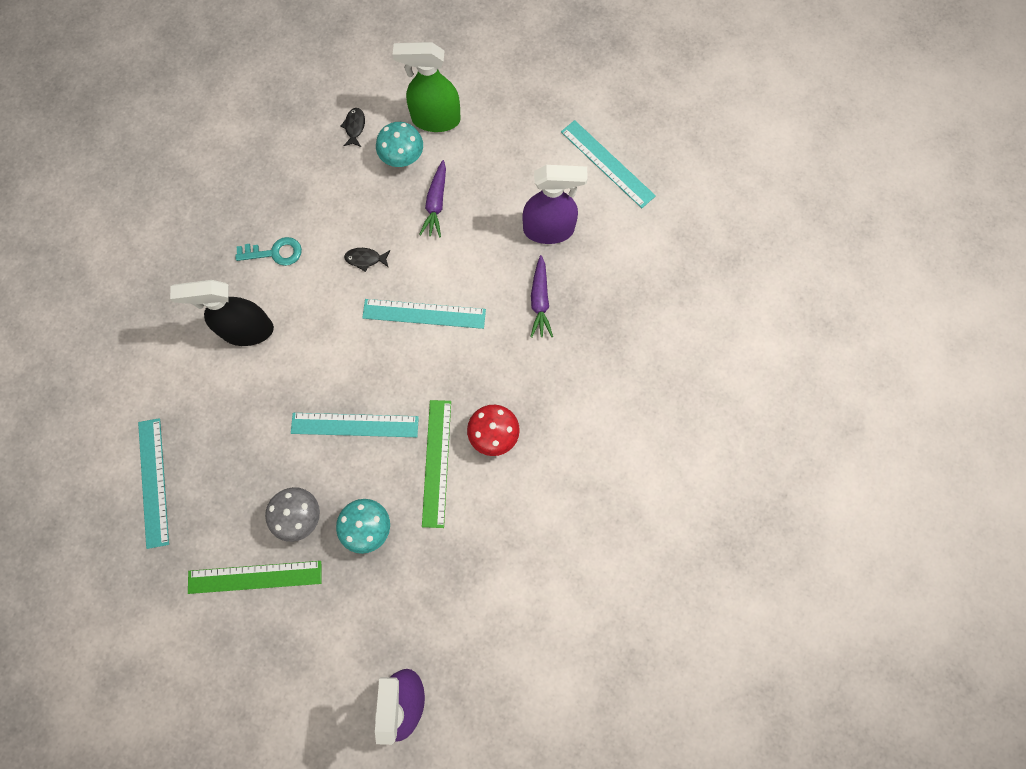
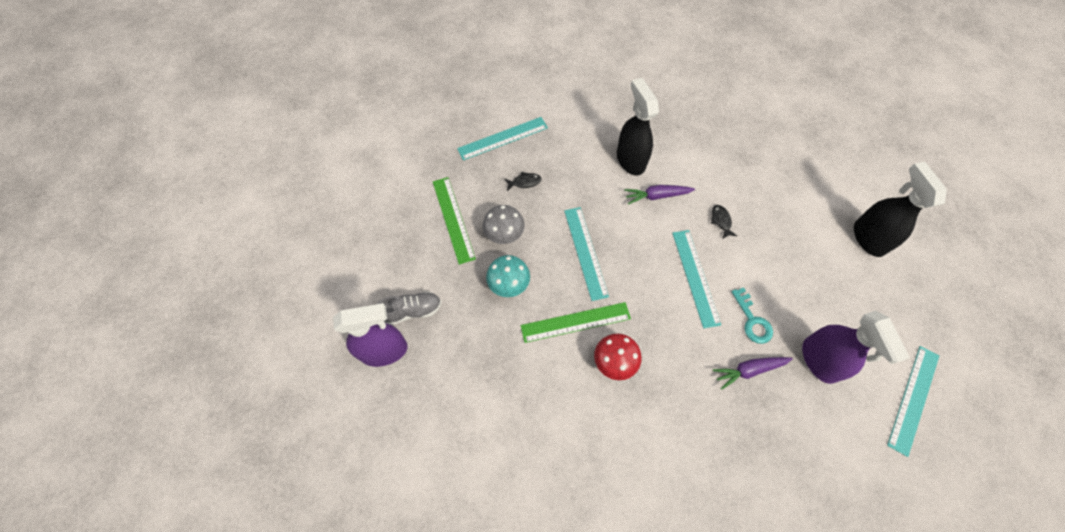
camera: 75 degrees right, 10 degrees down
turquoise key [235,237,302,266] -> turquoise key moved to [731,287,773,344]
black fish [340,108,365,147] -> black fish moved to [504,172,541,191]
turquoise mushroom [376,122,423,167] -> none
green spray bottle [392,42,461,132] -> black spray bottle [854,162,947,257]
purple carrot [419,160,446,238] -> purple carrot moved to [624,185,695,205]
none -> grey shoe [376,292,441,325]

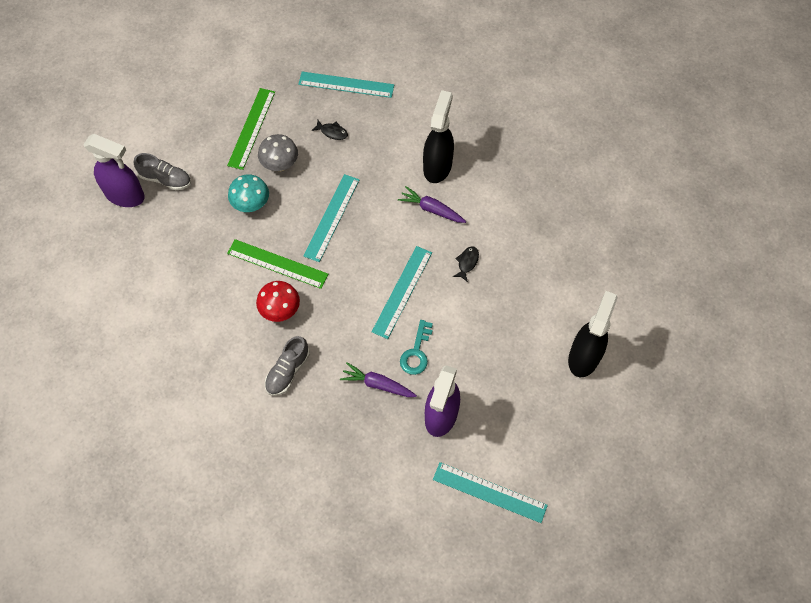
camera: 35 degrees right, 0 degrees up
turquoise ruler [887,346,939,457] -> turquoise ruler turned 45 degrees clockwise [433,462,548,523]
none -> grey shoe [265,336,310,396]

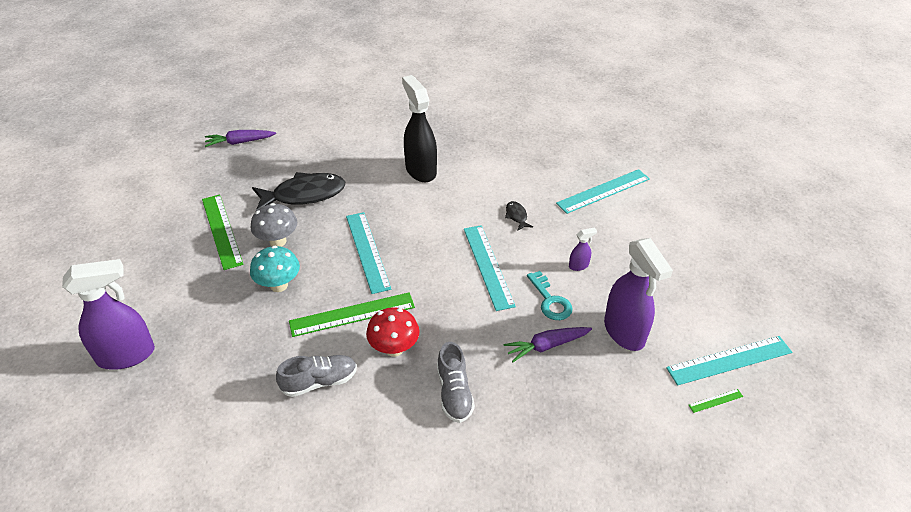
camera: 40 degrees left, 20 degrees down
grey shoe [134,153,191,190] -> grey shoe moved to [276,355,357,397]
turquoise ruler [298,72,394,98] -> turquoise ruler moved to [556,169,650,214]
black fish [311,120,348,140] -> black fish [252,172,345,211], size x2.29
purple carrot [398,186,466,223] -> purple carrot moved to [205,130,276,147]
black spray bottle [568,291,618,377] -> none
none -> purple spray bottle [569,228,597,271]
none -> green ruler [689,389,743,413]

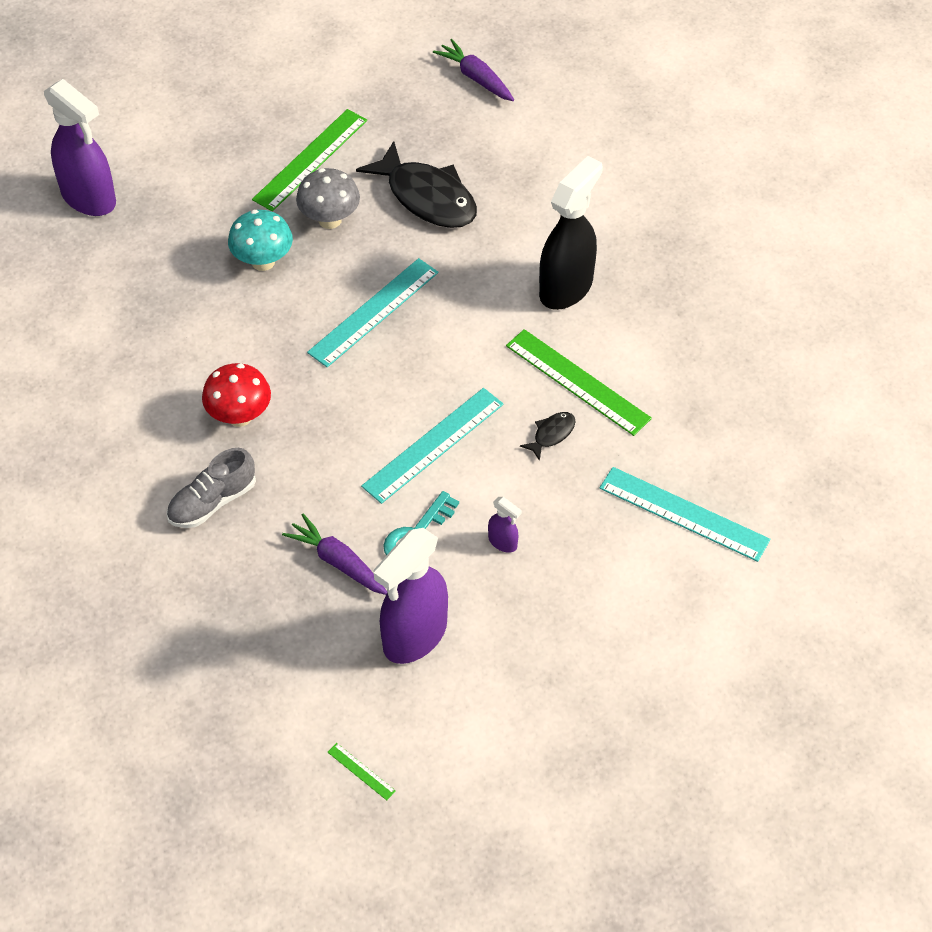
camera: 60 degrees right, 10 degrees up
grey shoe [276,355,357,397] -> none
green ruler [289,292,415,337] -> green ruler moved to [506,329,652,436]
turquoise ruler [666,336,792,386] -> none

